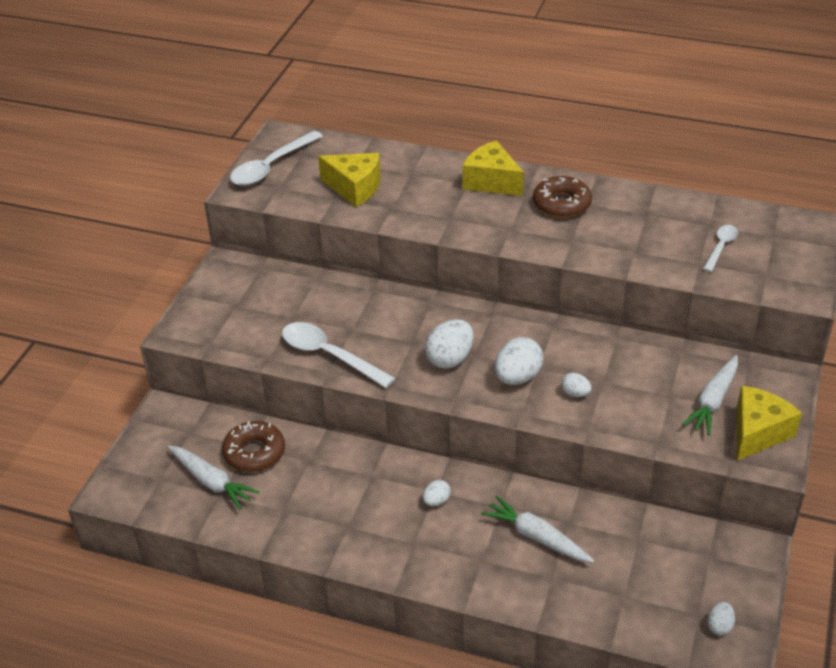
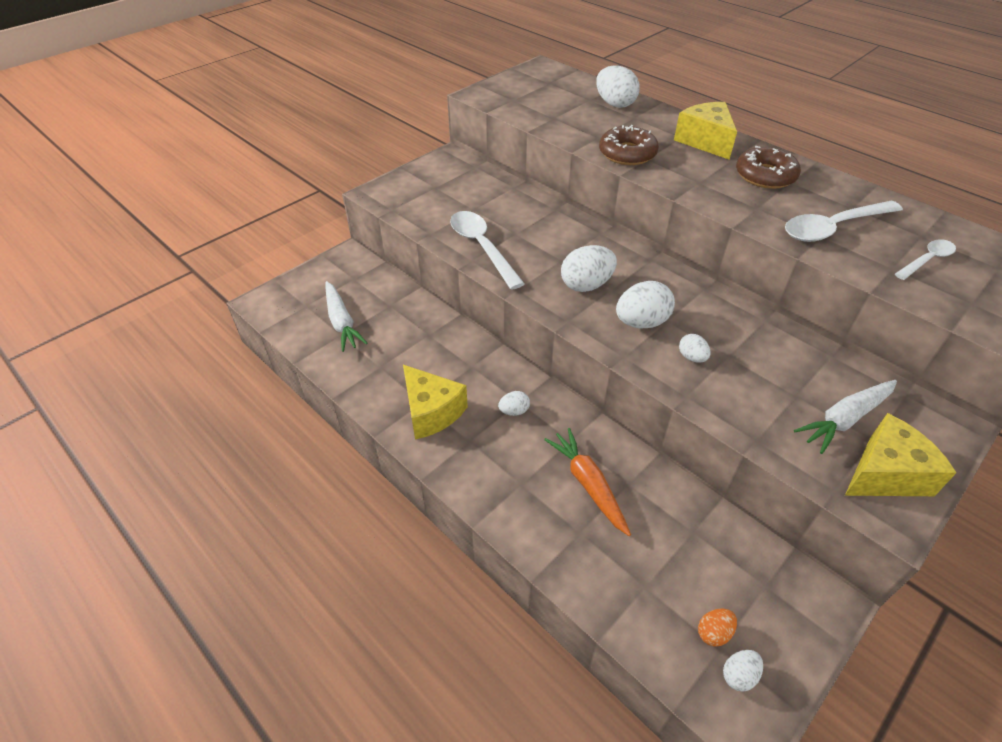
camera: 25 degrees right, 5 degrees up
brown donut [222,421,285,472] -> brown donut moved to [599,125,659,165]
white spoon [230,131,323,186] -> white spoon moved to [785,200,903,242]
yellow cheese [318,153,381,207] -> yellow cheese moved to [403,365,468,440]
white carrot [481,496,594,562] -> orange carrot [544,428,631,536]
none -> white egg [596,65,640,108]
none -> orange egg [698,608,737,647]

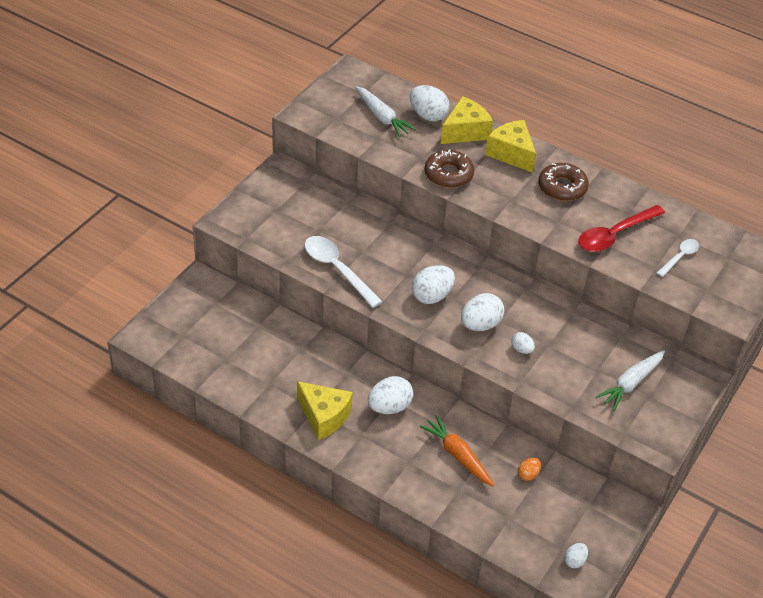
camera: 15 degrees left, 0 degrees up
white carrot [326,281,368,352] -> white carrot moved to [356,86,416,137]
white egg [498,391,530,416] -> white egg [368,376,413,414], size x1.87
orange egg [698,608,737,647] -> orange egg moved to [518,458,541,481]
white spoon [785,200,903,242] -> red spoon [578,205,665,252]
yellow cheese [845,413,956,496] -> yellow cheese moved to [440,96,493,144]

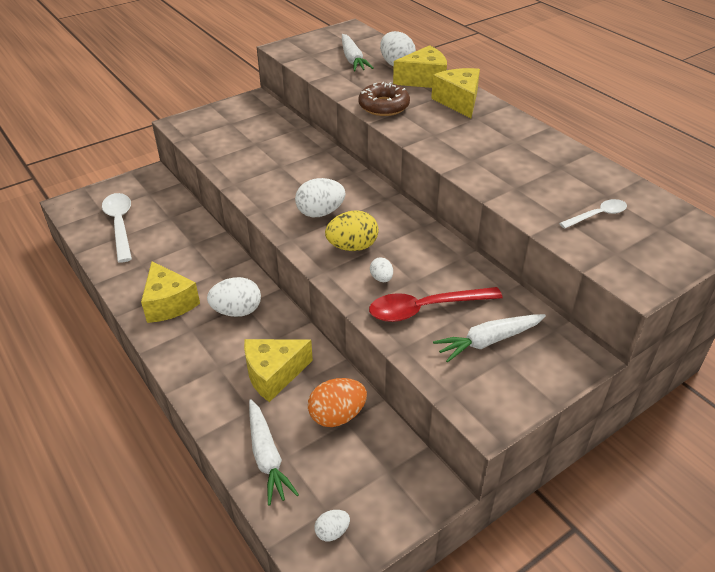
camera: 25 degrees right, 5 degrees down
white spoon [305,236,383,308] -> white spoon moved to [102,193,132,263]
orange carrot [420,415,495,487] -> yellow cheese [244,339,313,402]
white egg [461,293,504,331] -> yellow egg [325,210,379,251]
orange egg [518,458,541,481] -> orange egg [308,378,367,427], size x1.87
brown donut [538,163,589,201] -> none
red spoon [578,205,665,252] -> red spoon moved to [369,287,503,322]
none -> white carrot [249,399,299,506]

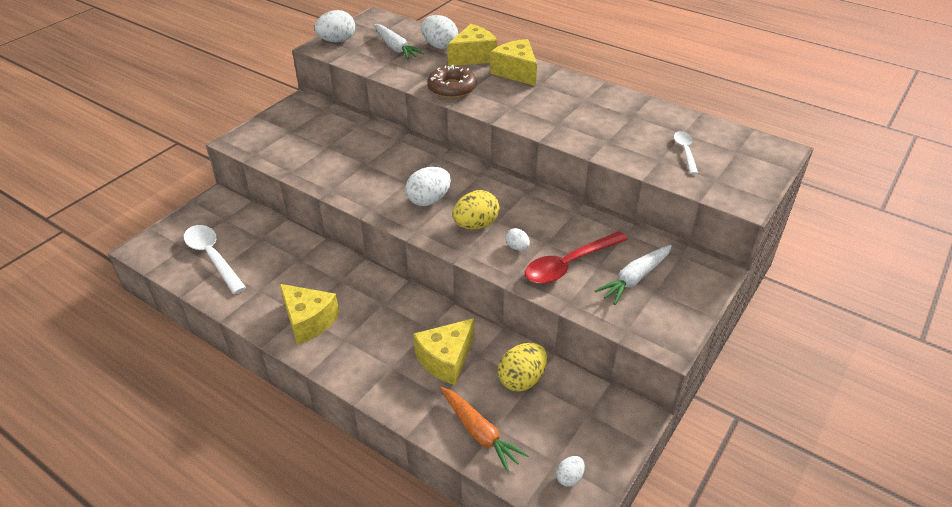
camera: 20 degrees left, 0 degrees up
white egg [207,277,261,317] -> white egg moved to [314,10,355,42]
white carrot [249,399,299,506] -> orange carrot [440,387,529,473]
orange egg [308,378,367,427] -> yellow egg [498,343,547,392]
white spoon [559,199,627,229] -> white spoon turned 45 degrees counterclockwise [674,131,698,174]

